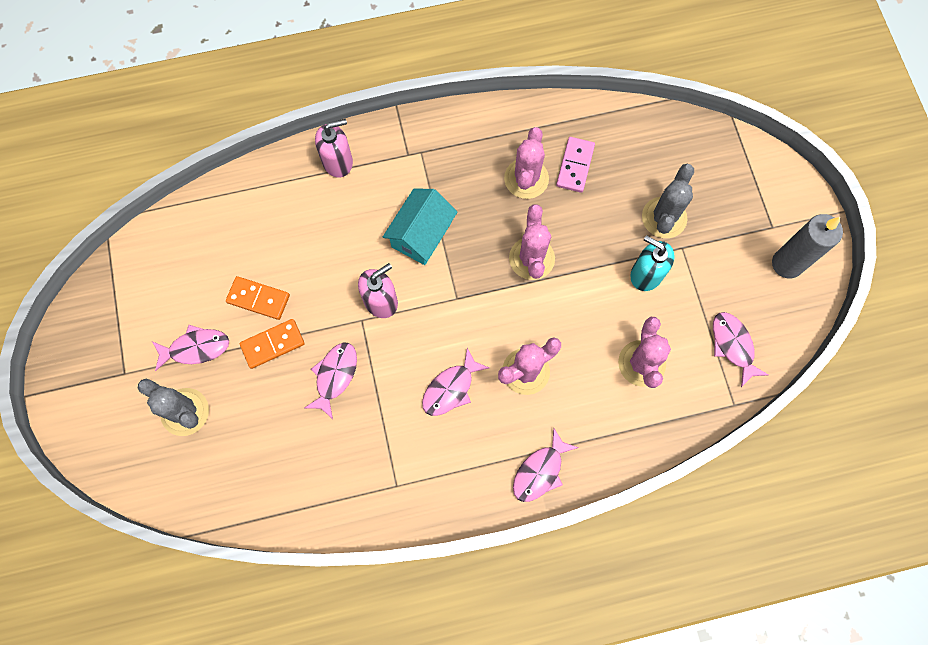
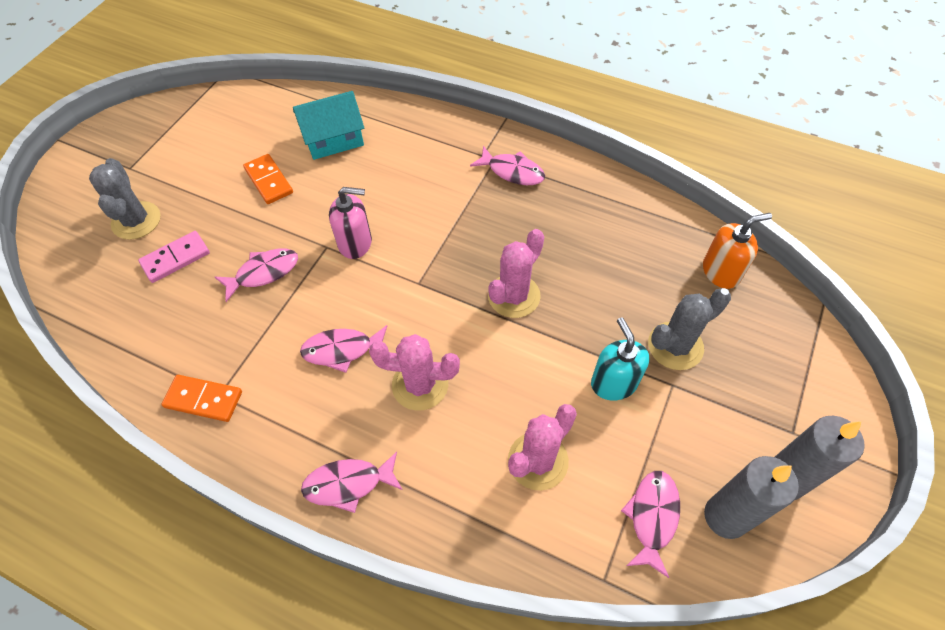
camera: 40 degrees right, 15 degrees down
pink fish [152,325,229,371] -> pink fish moved to [470,146,545,185]
orange domino [240,319,305,369] -> orange domino moved to [161,375,242,422]
pink soap dispenser [315,119,353,178] -> none
turquoise house [383,189,457,265] -> turquoise house moved to [293,91,364,160]
pink cactus [504,127,549,199] -> none
pink domino [556,137,595,193] -> pink domino moved to [138,231,210,283]
none -> orange soap dispenser [703,213,772,289]
none -> grey candle [704,456,799,539]

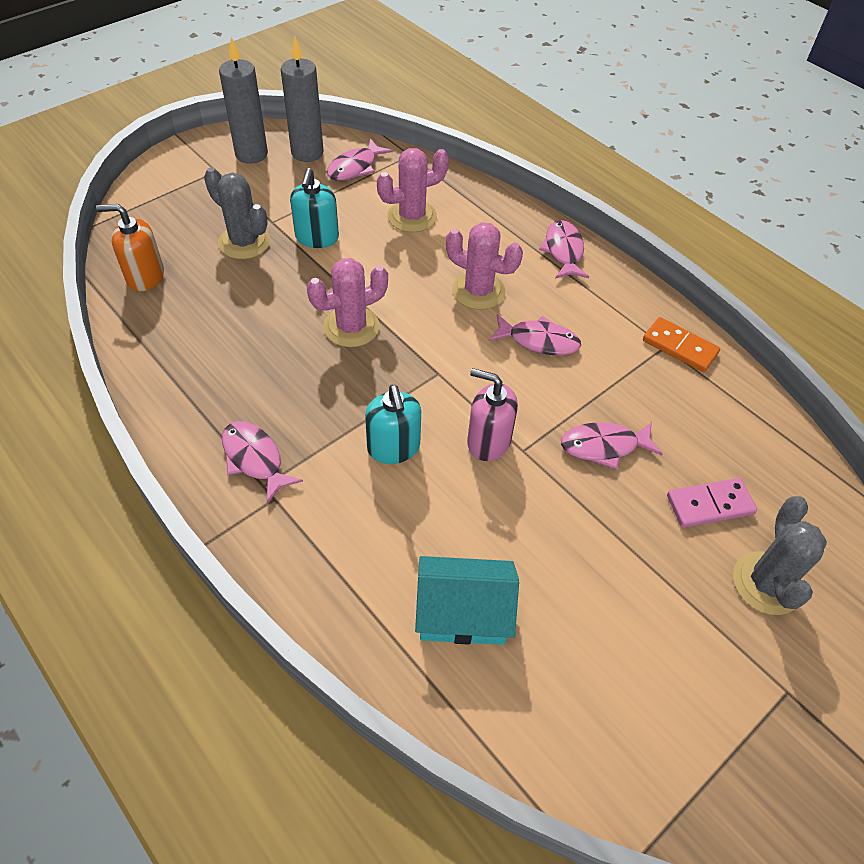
camera: 160 degrees left, 5 degrees down
orange domino [243,154,293,204] -> none
pink fish [301,452,403,513] -> pink fish turned 105 degrees counterclockwise [539,220,589,279]
grey cactus [648,288,731,370] -> grey cactus turned 45 degrees clockwise [204,167,270,259]
none -> turquoise soap dispenser [365,385,421,464]

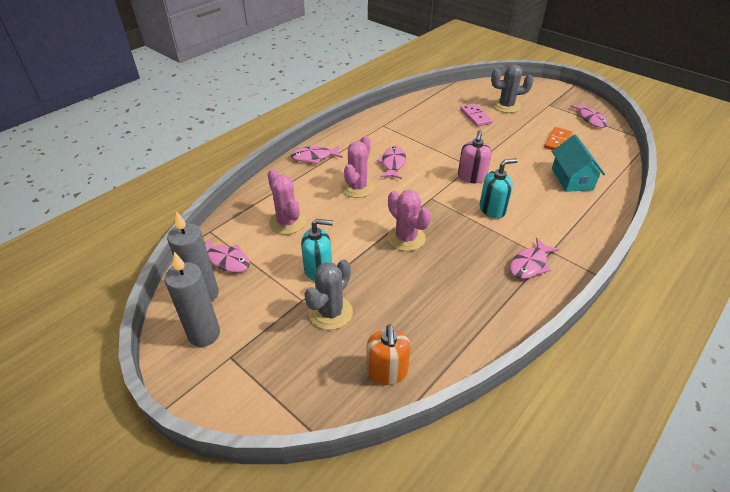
camera: 95 degrees left, 10 degrees down
pink fish [561,422,663,469] -> pink fish moved to [570,103,608,128]
orange domino [643,317,720,372] -> orange domino moved to [544,127,573,150]

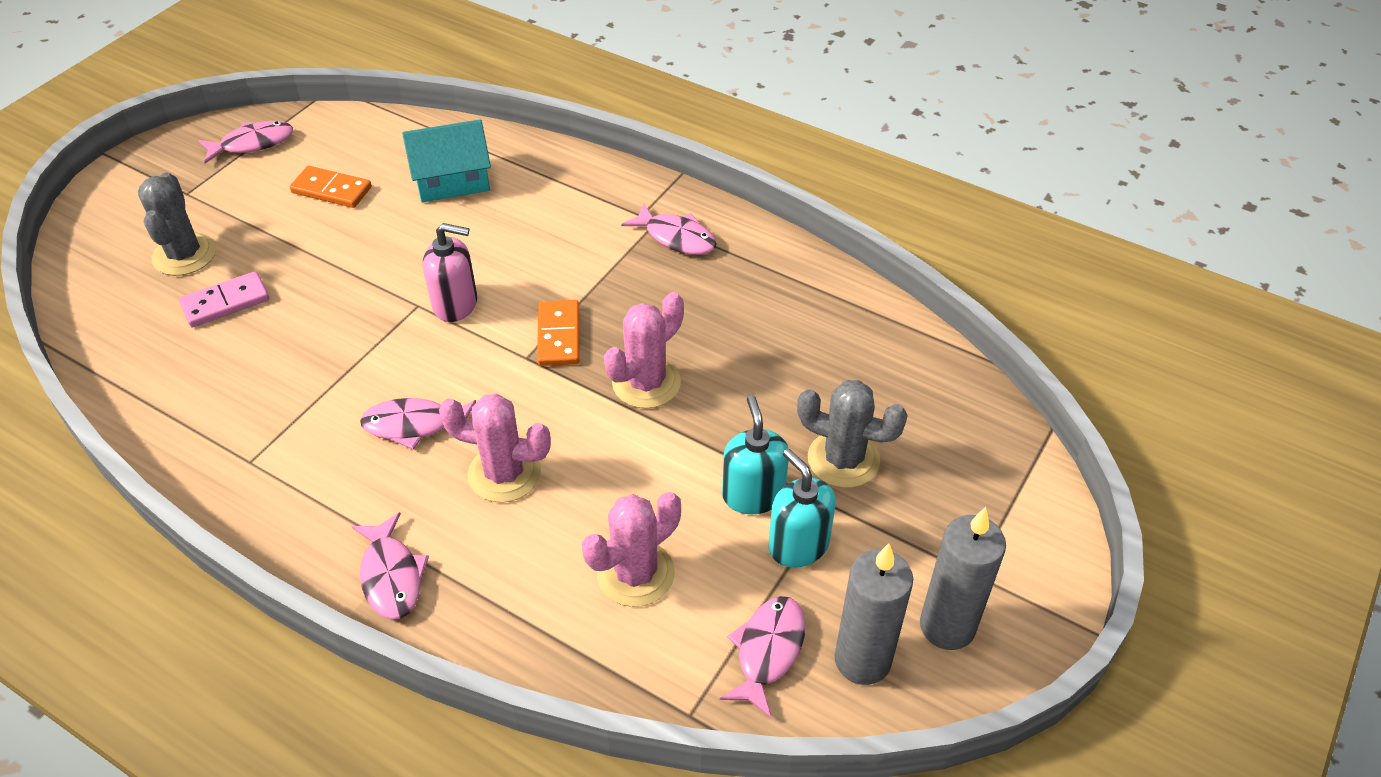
camera: 100 degrees left, 5 degrees up
orange soap dispenser [366,324,411,385] -> none
turquoise soap dispenser [479,158,518,218] -> turquoise soap dispenser moved to [768,448,836,568]
none -> orange domino [537,300,579,366]

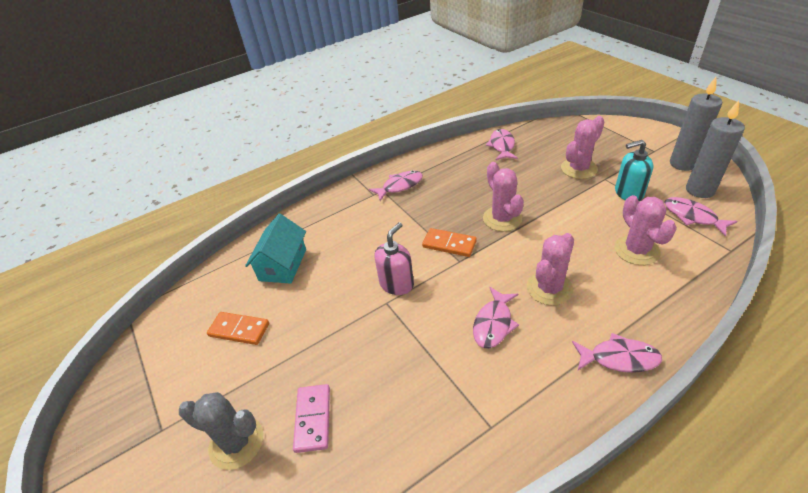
camera: 60 degrees left, 5 degrees down
pink fish [198,121,293,164] -> pink fish moved to [486,129,518,160]
orange domino [290,166,372,208] -> orange domino turned 60 degrees clockwise [207,312,269,345]
turquoise soap dispenser [722,395,789,514] -> none
grey cactus [797,380,908,488] -> pink cactus [561,116,605,179]

